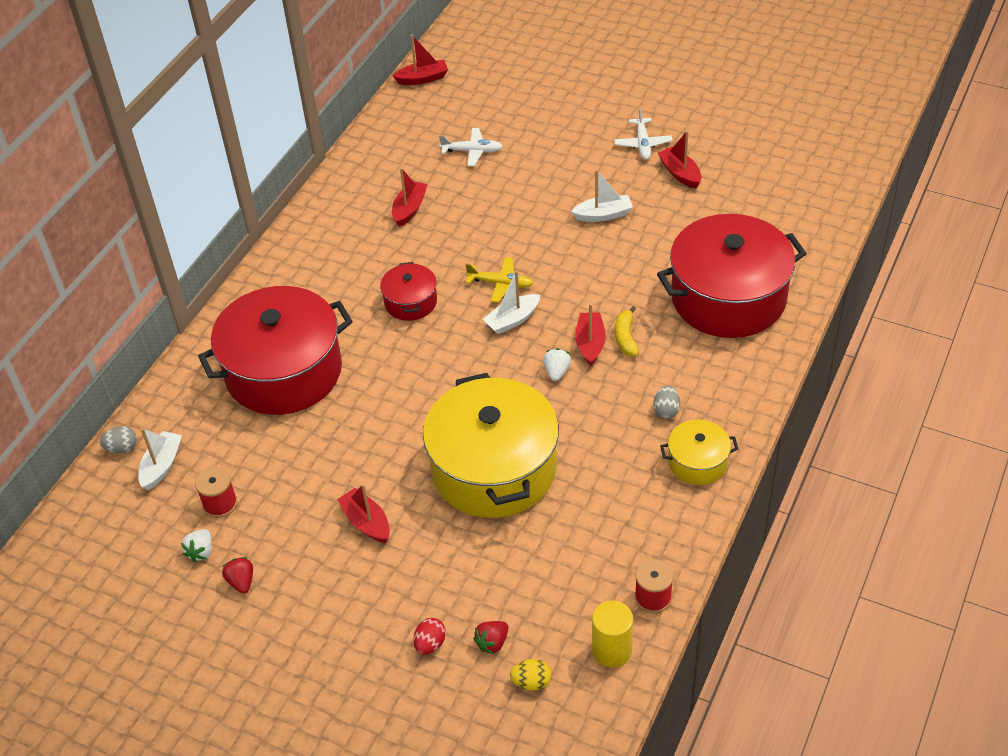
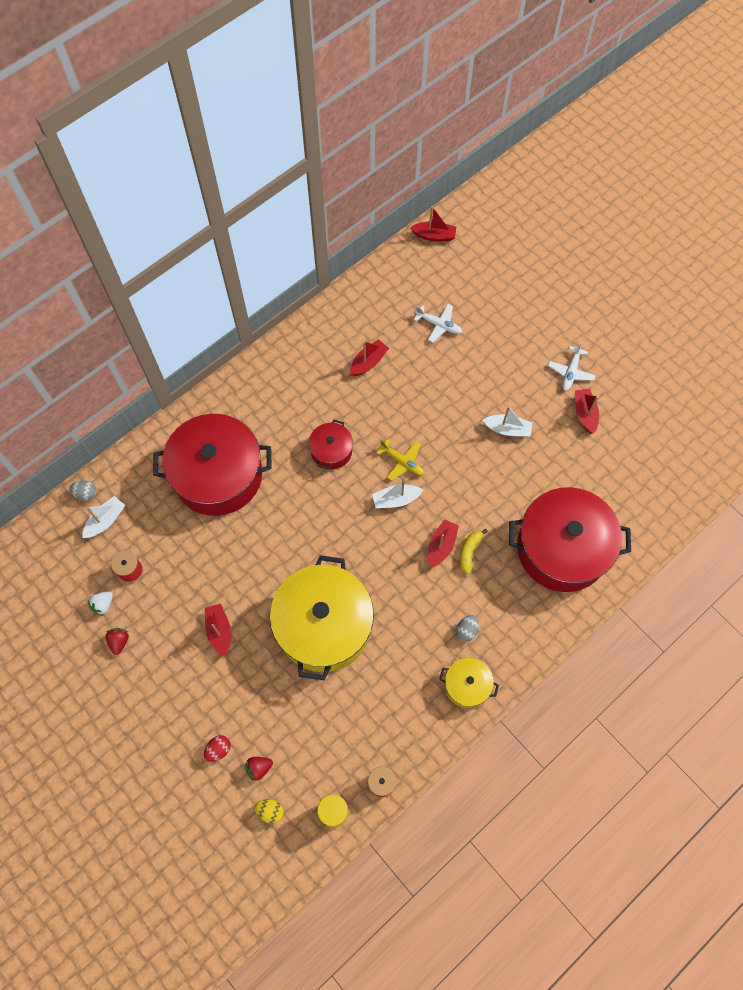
camera: 20 degrees right, 20 degrees up
white strawberry [543,348,571,381] -> none

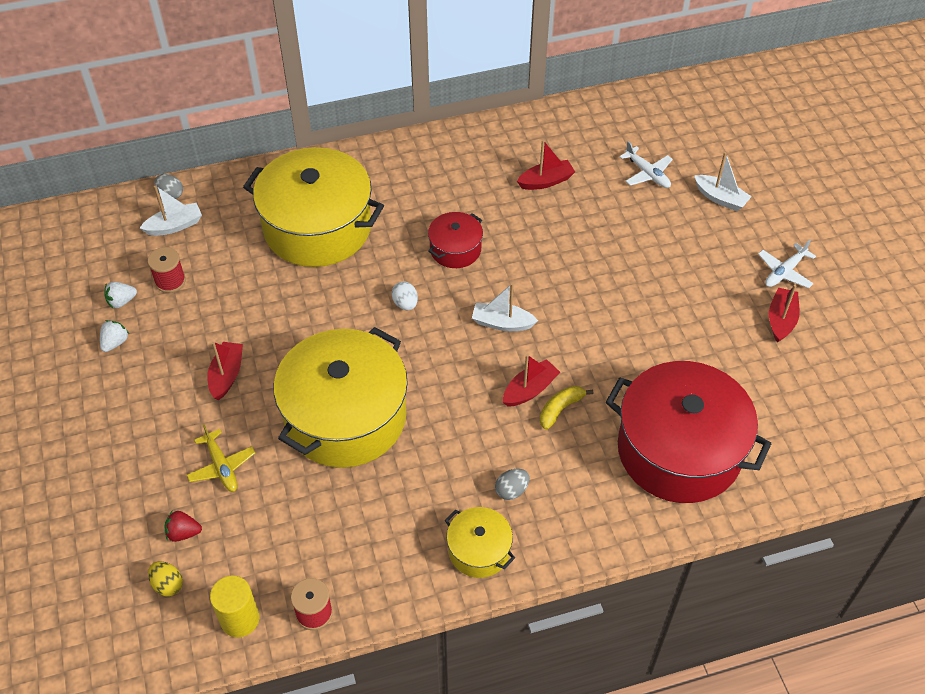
camera: 25 degrees right, 15 degrees down
red strawberry [105,628,129,655] -> white strawberry [100,320,129,352]
red pot [153,414,272,516] -> yellow pot [243,147,384,267]
red egg [204,735,231,762] -> none
yellow plane [377,439,425,481] -> yellow plane moved to [187,424,255,492]
red boat [410,206,456,241] -> none
white boat [482,406,533,437] -> white boat moved to [694,152,752,211]
none -> white egg [392,281,418,310]

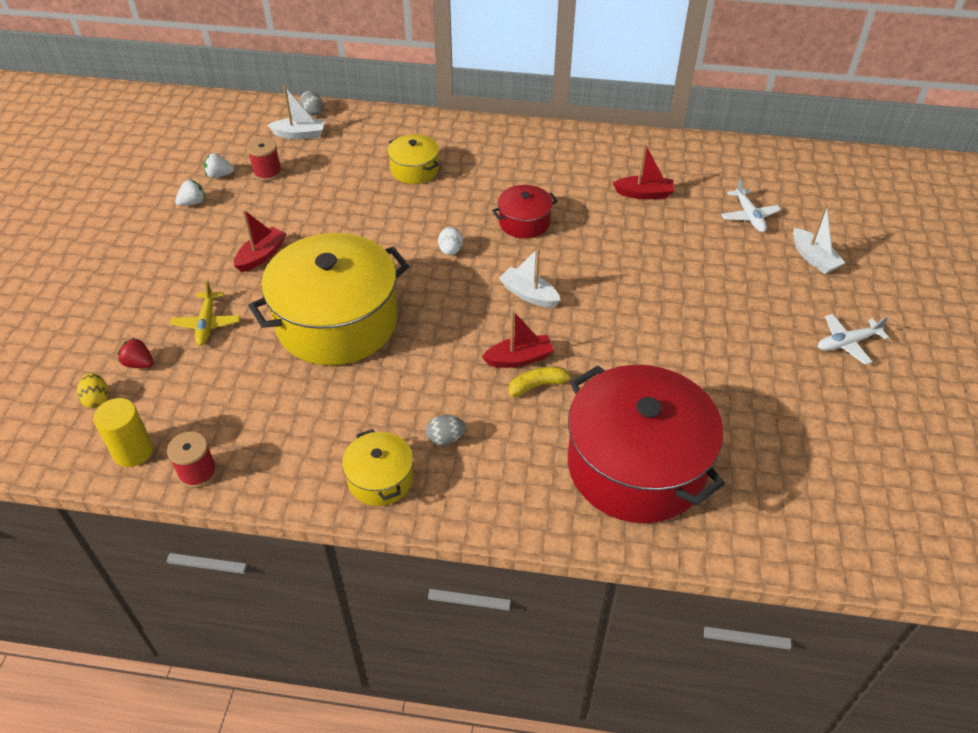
camera: 25 degrees right, 5 degrees down
yellow pot [243,147,384,267] -> yellow pot [387,134,439,184], size x0.47
red boat [769,285,800,343] -> none

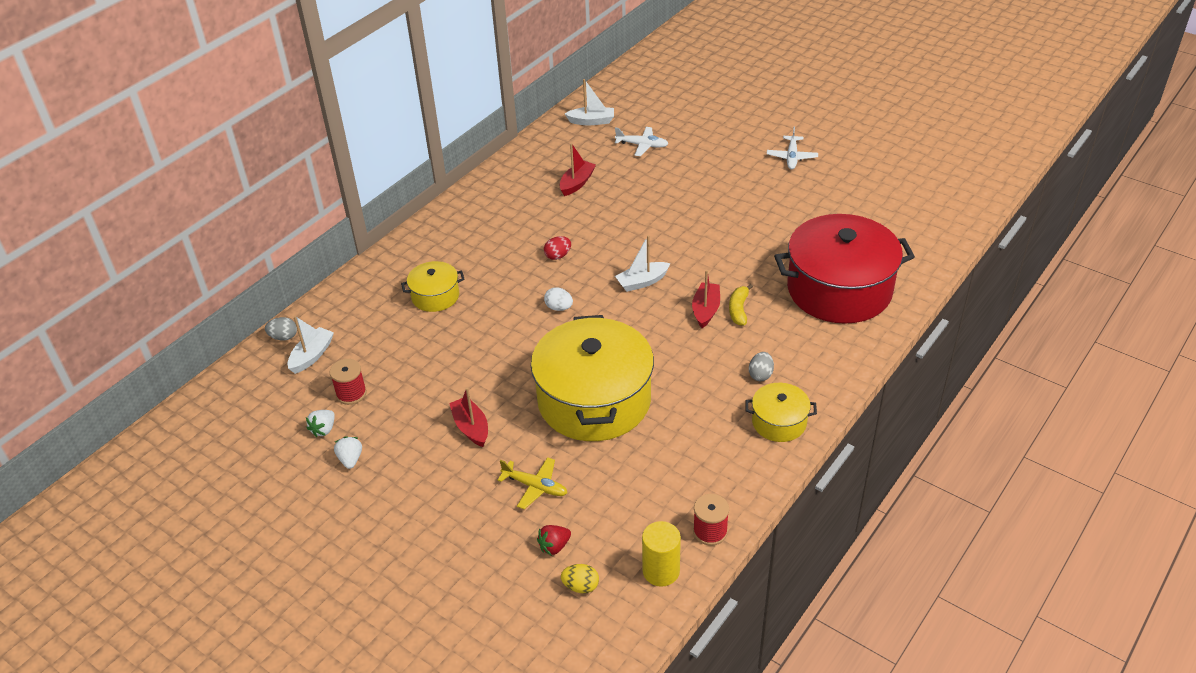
camera: 60 degrees left, 5 degrees down
red pot [492,185,558,239] -> red egg [544,236,571,260]
white boat [793,203,845,274] -> white boat moved to [565,79,614,125]

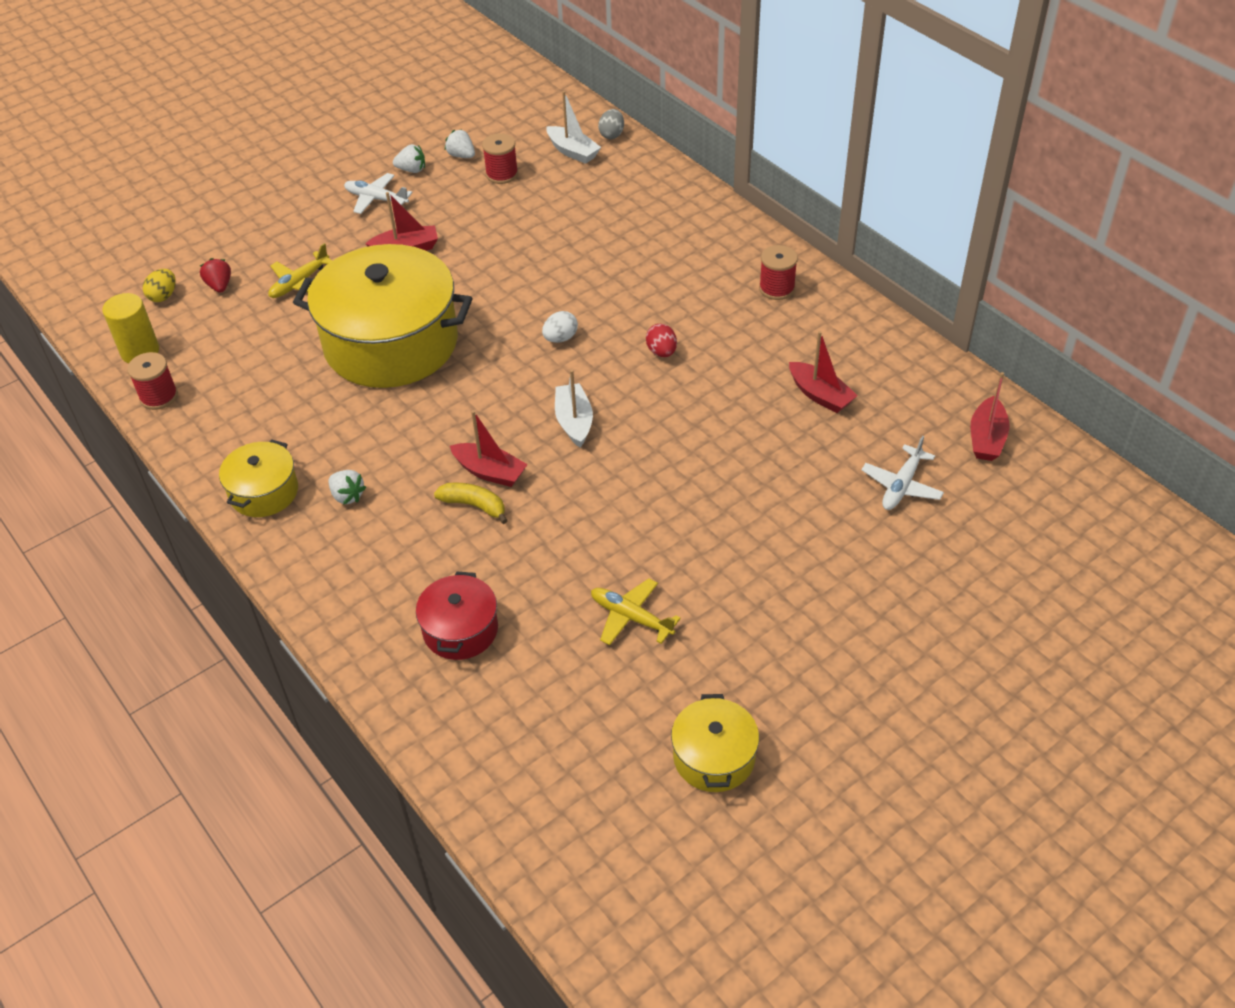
camera: 105 degrees right, 5 degrees up
yellow pot [401,261,465,312] -> yellow pot moved to [671,694,759,792]
white boat [565,79,614,125] -> red boat [971,372,1010,461]
grey egg [749,352,774,381] -> white strawberry [328,470,366,505]
white plane [767,126,818,169] -> white plane moved to [344,173,413,214]
red pot [774,214,915,324] -> red pot [416,571,498,660], size x0.47
none -> yellow plane [591,578,681,645]
none -> red spool [759,245,798,300]

